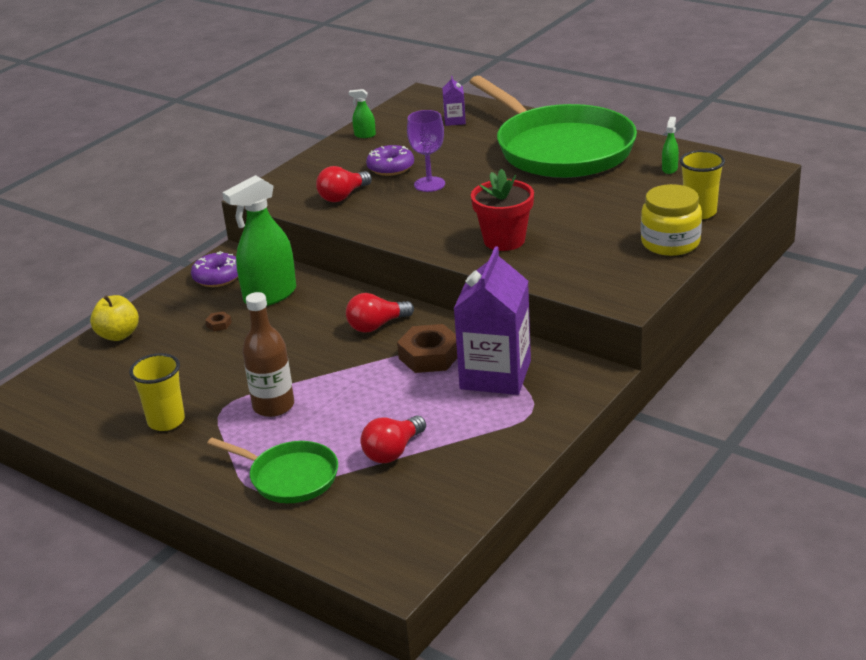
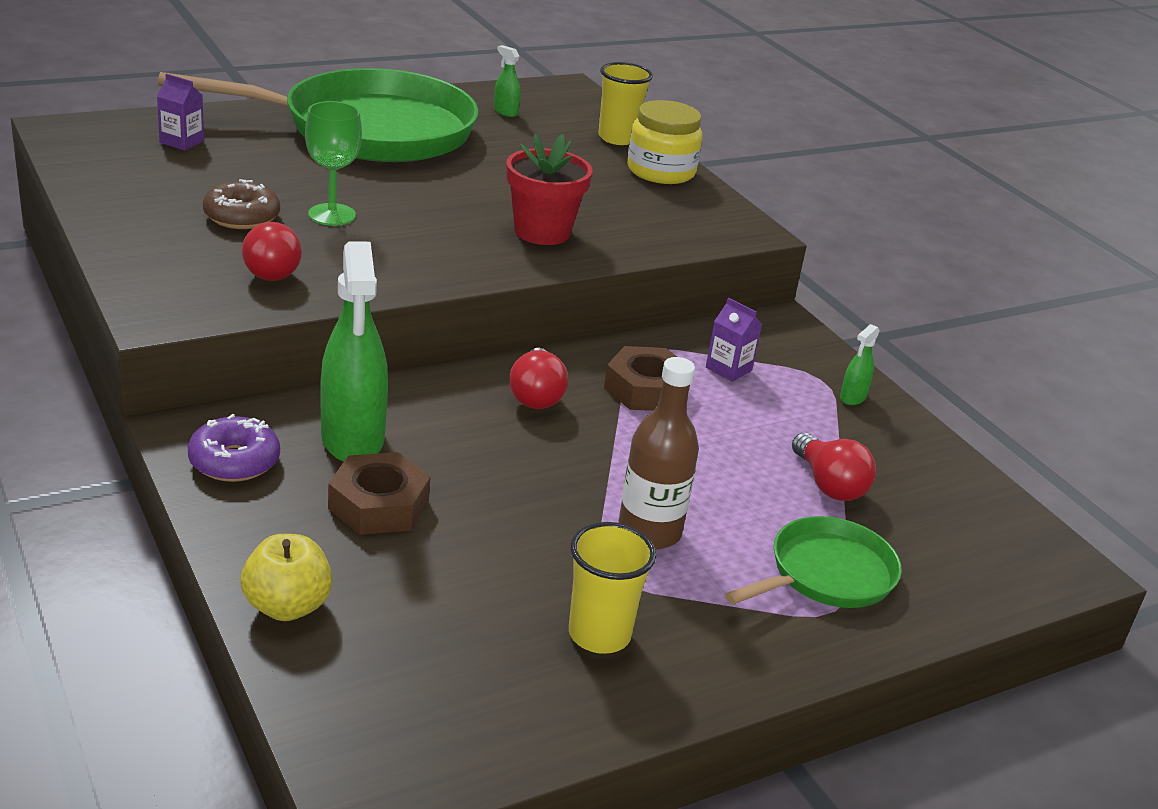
camera: 70 degrees left, 0 degrees up
brown nut [205,311,232,331] -> brown nut [328,452,431,535], size x2.33
green spray bottle [349,89,376,138] -> green spray bottle moved to [840,324,880,405]
purple donut [366,145,414,176] -> brown donut [203,179,280,229]
purple goblet [407,110,445,192] -> green goblet [305,101,362,226]
purple carton [454,246,531,395] -> purple carton [706,298,762,382], size x0.44

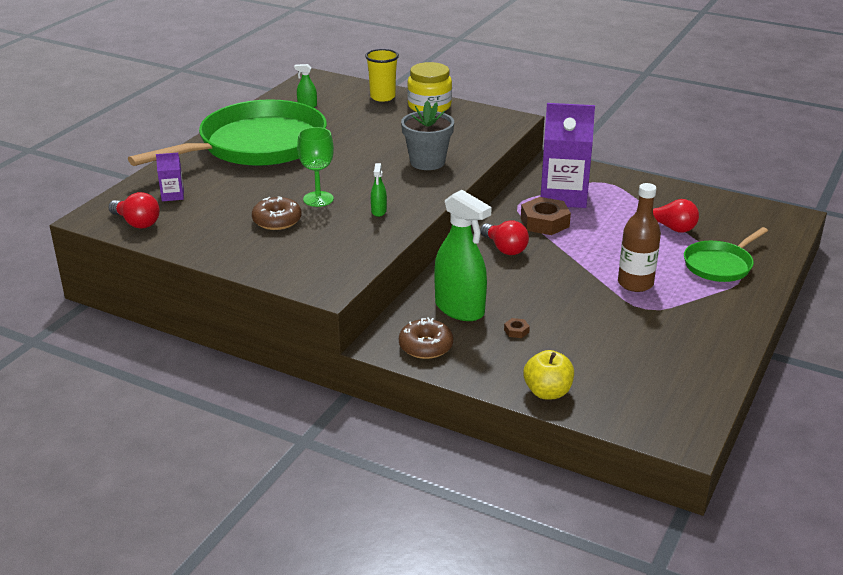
camera: 30 degrees left, 0 degrees up
purple donut [188,414,280,482] -> brown donut [399,317,453,359]
red light bulb [242,222,302,281] -> red light bulb moved to [108,192,160,228]
brown nut [328,452,431,535] -> brown nut [504,318,530,338], size x0.43
red flower pot [506,134,593,245] -> grey flower pot [401,101,454,170]
yellow cup [569,522,656,654] -> none
purple carton [706,298,762,382] -> purple carton [541,103,595,208], size x2.29
green pan [725,516,902,608] -> green pan turned 150 degrees counterclockwise [684,227,768,282]
green spray bottle [840,324,880,405] -> green spray bottle moved to [371,163,387,217]

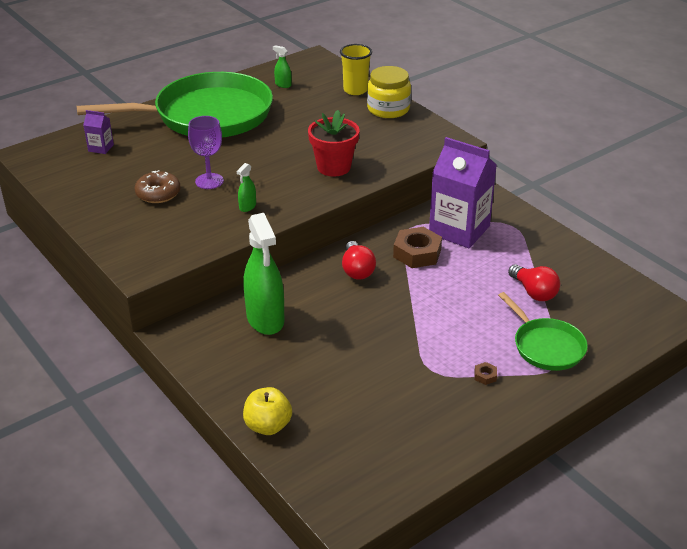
camera: 25 degrees right, 5 degrees up
red light bulb [108,192,160,228] -> none
green goblet [297,127,334,207] -> purple goblet [188,116,224,189]
brown donut [399,317,453,359] -> none
grey flower pot [401,101,454,170] -> red flower pot [308,110,360,176]
brown nut [504,318,530,338] -> brown nut moved to [474,362,497,385]
brown bottle [618,183,661,292] -> none
green pan [684,227,768,282] -> green pan turned 105 degrees counterclockwise [498,292,588,371]

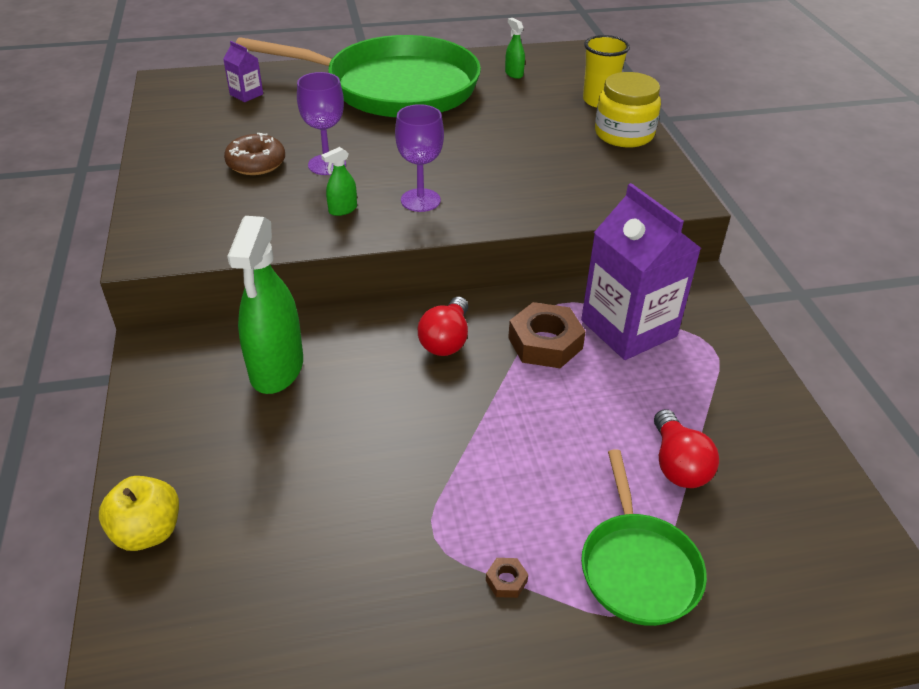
camera: 25 degrees right, 5 degrees up
red flower pot [308,110,360,176] -> none
none -> purple goblet [395,104,444,212]

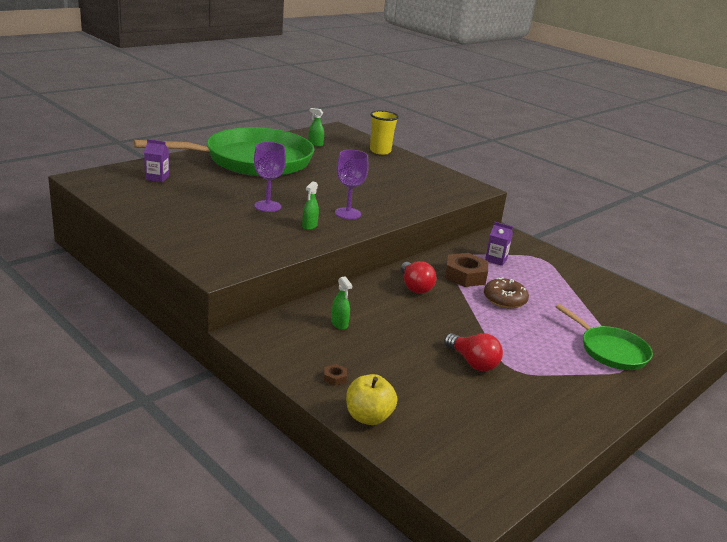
camera: 35 degrees left, 15 degrees down
brown donut [224,133,285,175] -> brown donut moved to [484,277,529,309]
green spray bottle [227,216,303,394] -> green spray bottle [331,276,352,330], size x0.43
brown nut [486,558,528,598] -> brown nut moved to [324,364,347,386]
purple carton [581,183,701,360] -> purple carton [485,222,513,266], size x0.44
yellow jar [595,72,661,148] -> none
red light bulb [654,409,719,488] -> red light bulb moved to [444,333,503,371]

